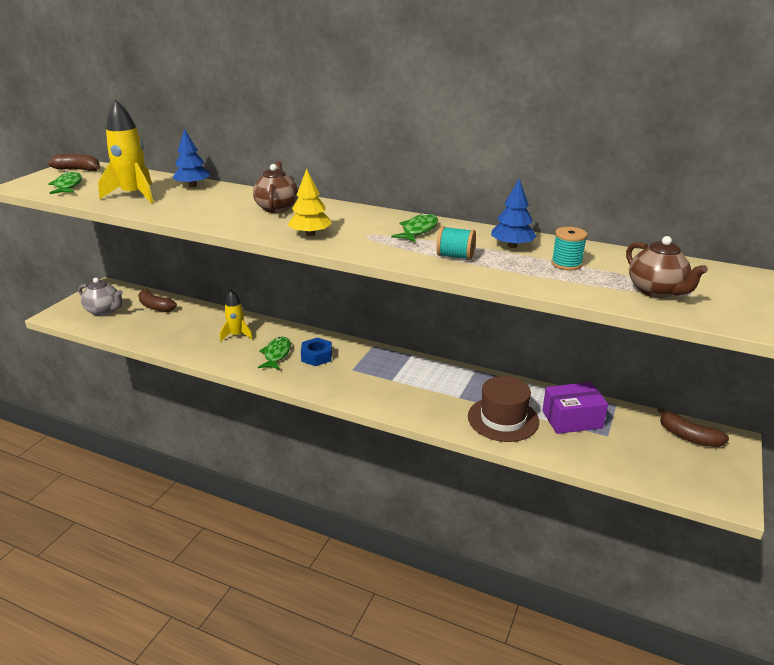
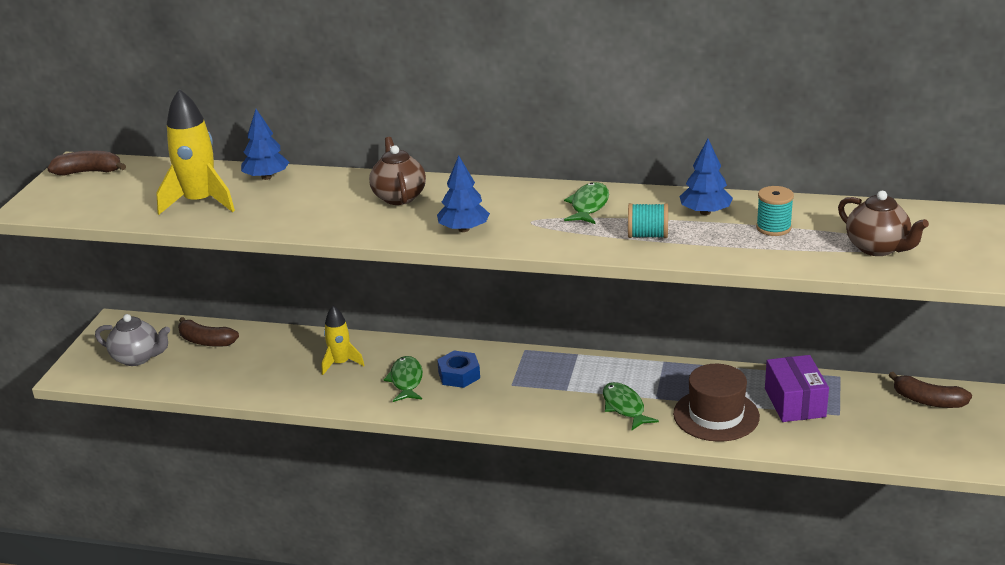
camera: 10 degrees left, 0 degrees up
green fish [48,171,82,194] -> green fish moved to [603,382,659,430]
yellow tree [288,169,332,236] -> blue tree [437,156,490,232]
purple box [542,382,608,434] -> purple box turned 75 degrees counterclockwise [765,355,829,422]

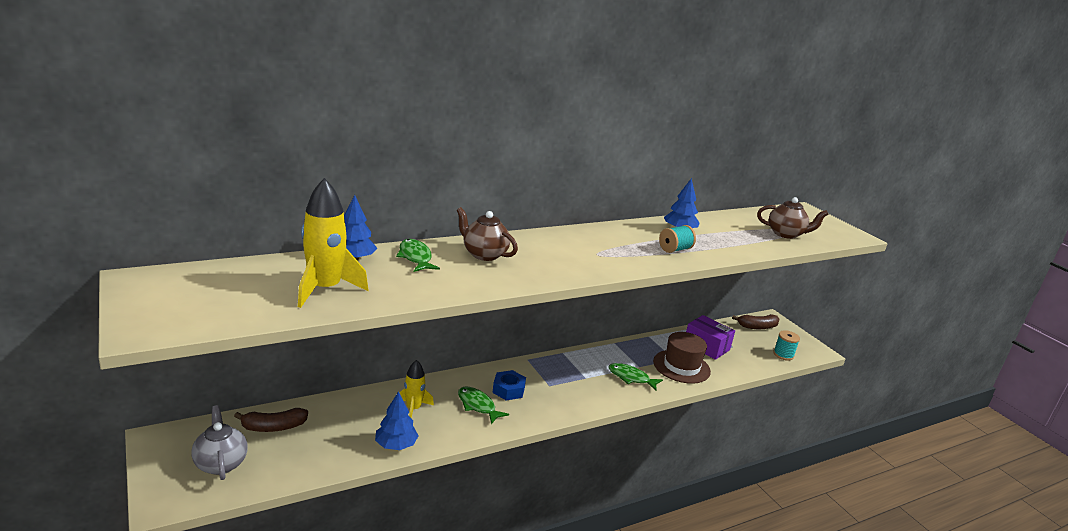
camera: 45 degrees left, 5 degrees down
brown banana [47,151,126,176] -> none
grey teapot [95,314,170,366] -> grey teapot turned 90 degrees counterclockwise [191,405,248,480]
blue tree [437,156,490,232] -> blue tree moved to [375,391,419,450]
green fish [564,182,609,224] -> green fish moved to [396,239,440,272]
turquoise spool [756,186,794,236] -> turquoise spool moved to [773,330,800,361]

